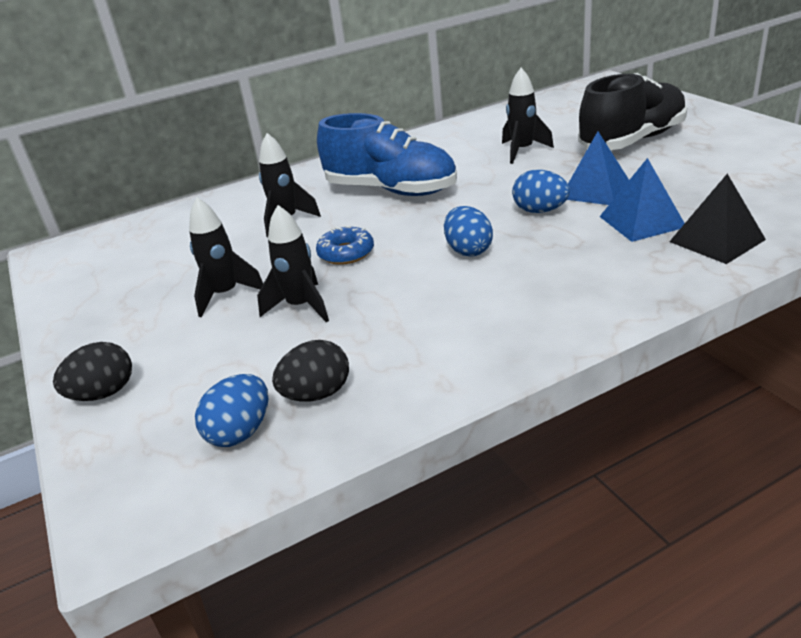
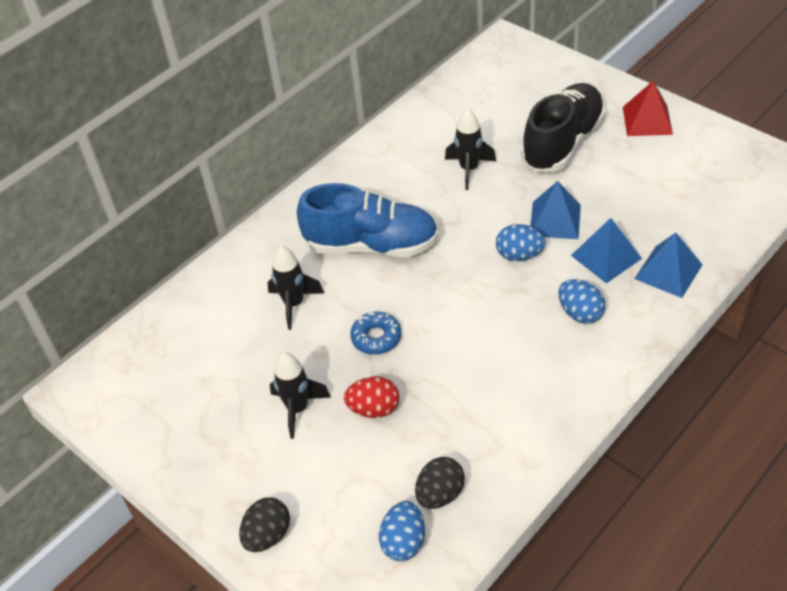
camera: 20 degrees left, 15 degrees up
black rocket [257,205,329,322] -> red egg [344,377,399,418]
blue egg [444,206,493,257] -> blue egg moved to [558,279,605,324]
black pyramid [669,174,766,264] -> blue pyramid [634,233,703,298]
none -> red pyramid [623,81,673,136]

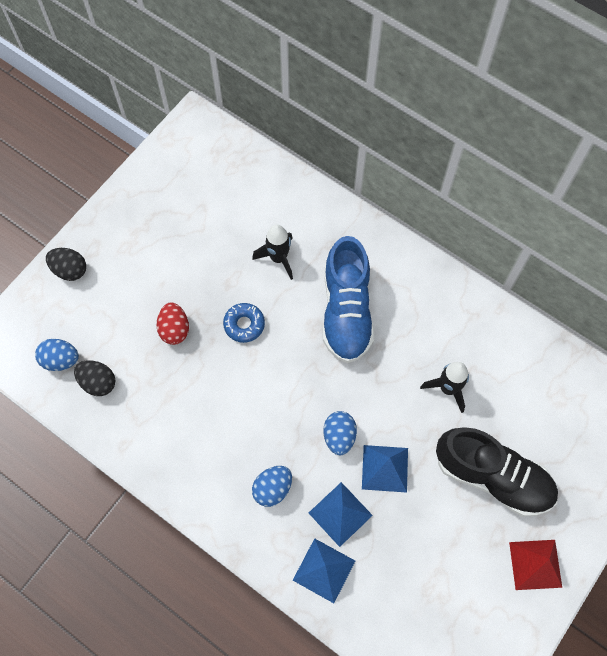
camera: 80 degrees right, 20 degrees up
black rocket [270,352,331,439] -> none

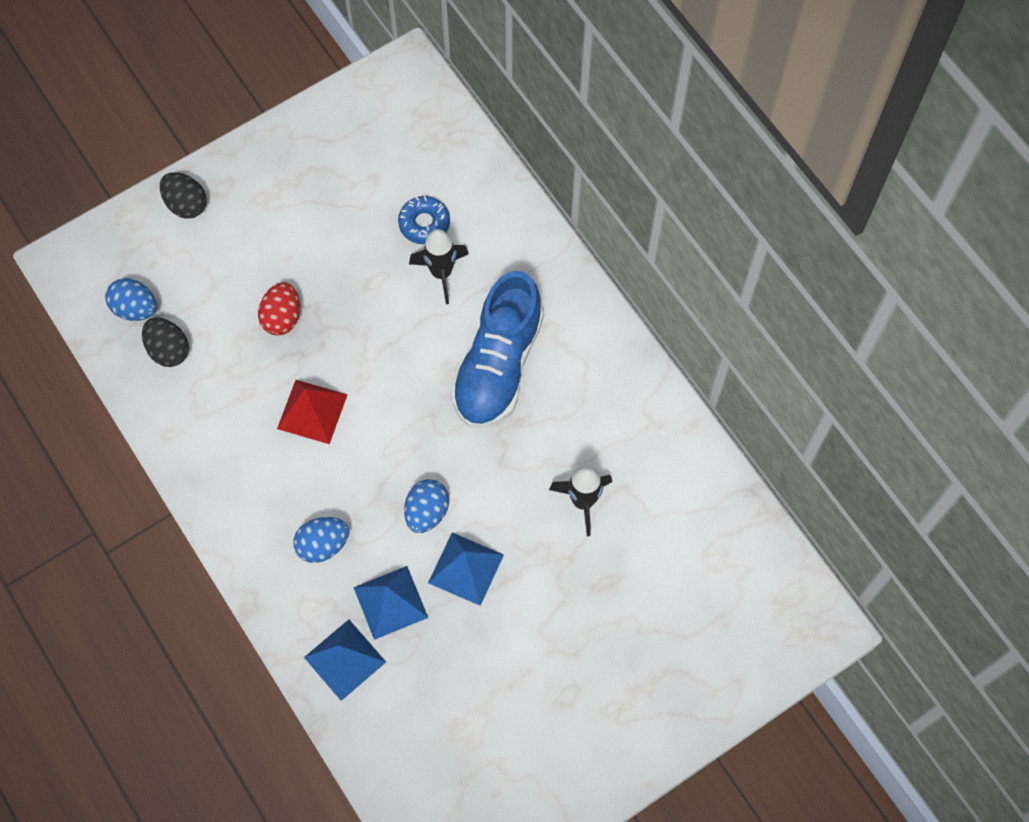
camera: 20 degrees right, 0 degrees up
blue donut [223,303,265,343] -> blue donut moved to [398,196,450,244]
black shoe [436,427,558,516] -> none
red pyramid [509,540,562,590] -> red pyramid moved to [277,380,348,444]

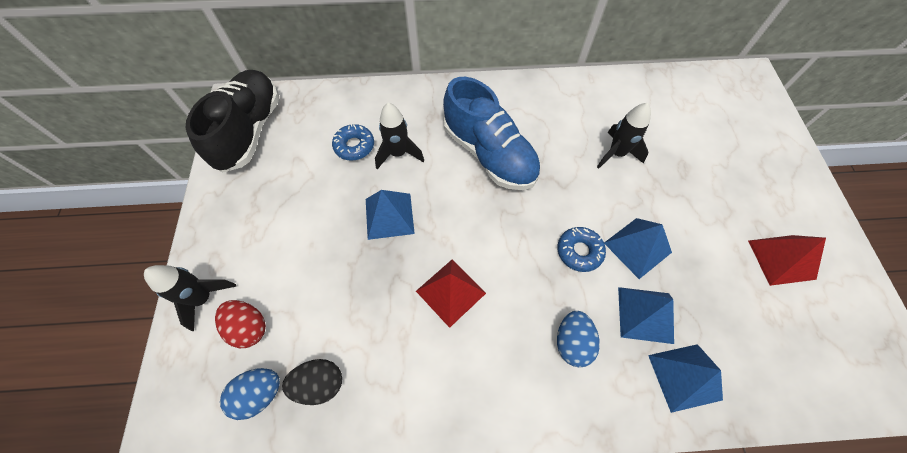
camera: 60 degrees left, 5 degrees down
black egg [160,172,207,219] -> black rocket [144,265,236,331]
red egg [258,282,300,336] -> red egg moved to [215,300,266,348]
blue egg [404,479,449,533] -> blue donut [557,227,606,272]
none -> black shoe [185,70,280,172]
none -> blue pyramid [366,190,415,240]
none -> red pyramid [748,235,826,286]

